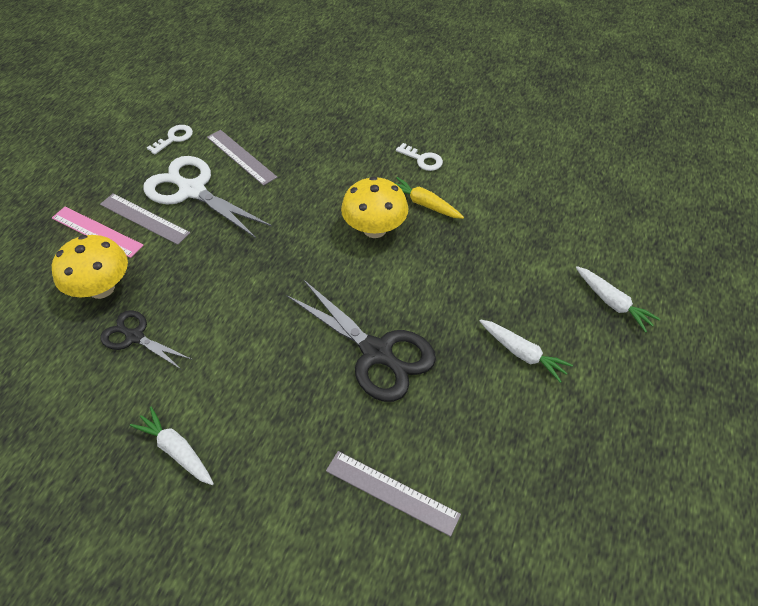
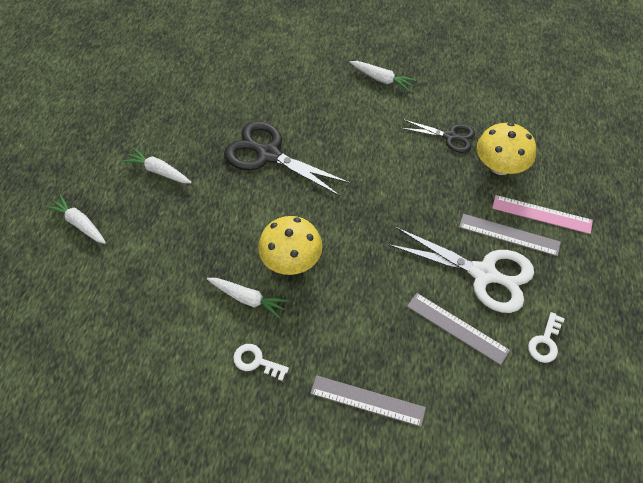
camera: 170 degrees right, 5 degrees up
grey ruler [326,451,461,537] -> grey ruler moved to [310,375,426,427]
yellow carrot [395,177,464,219] -> white carrot [207,278,289,319]

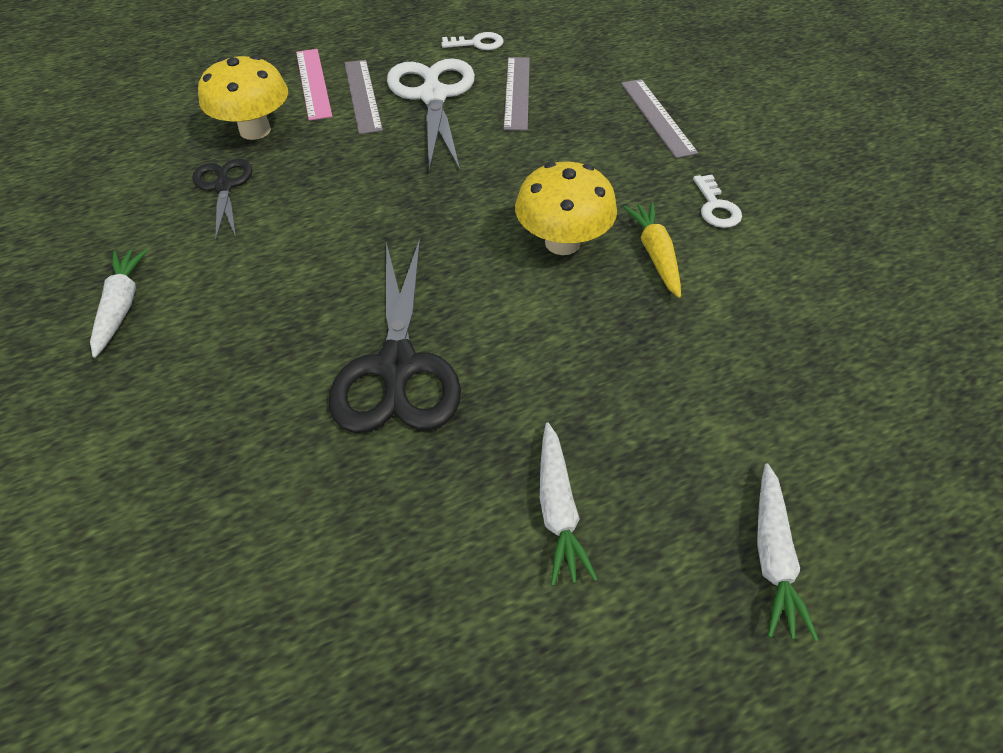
camera: 125 degrees left, 5 degrees down
white carrot [207,278,289,319] -> yellow carrot [623,202,681,298]

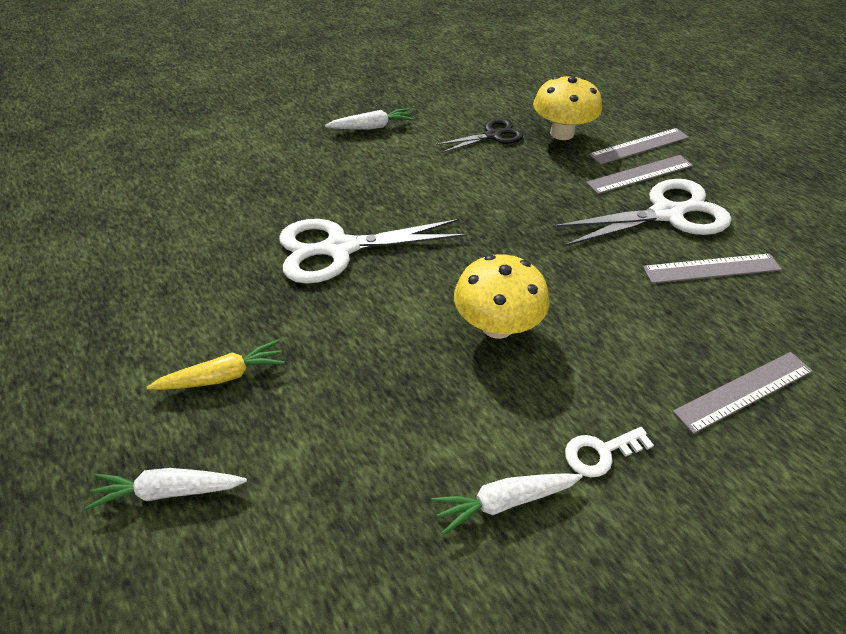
camera: 80 degrees right, 5 degrees down
pink ruler [296,49,332,121] -> grey ruler [589,128,689,165]
black scissors [329,239,461,433] -> white scissors [279,219,467,284]
white key [441,32,503,50] -> none
white carrot [540,422,598,586] -> white carrot moved to [431,473,583,535]
yellow carrot [623,202,681,298] -> yellow carrot moved to [147,340,285,390]

